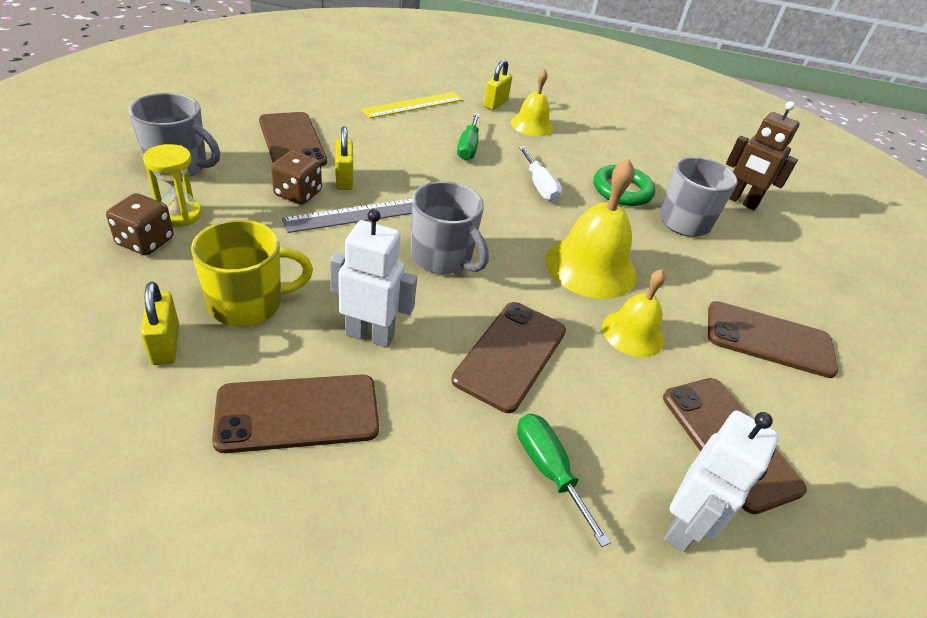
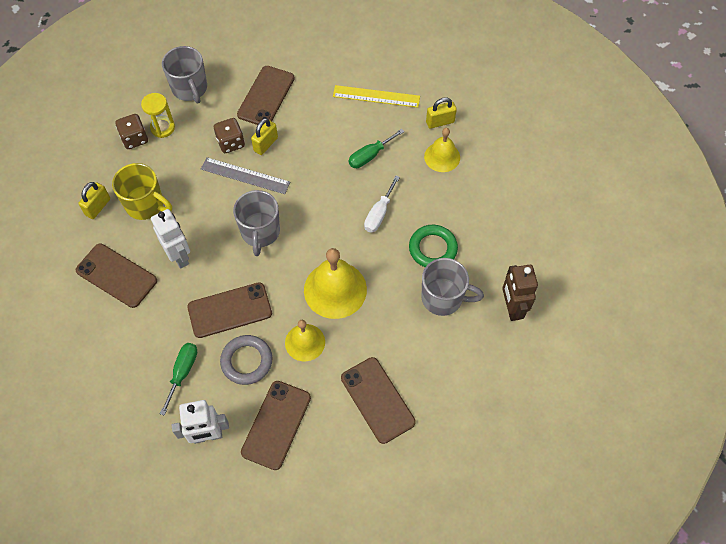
camera: 50 degrees right, 20 degrees up
none -> grey ring [220,335,273,385]

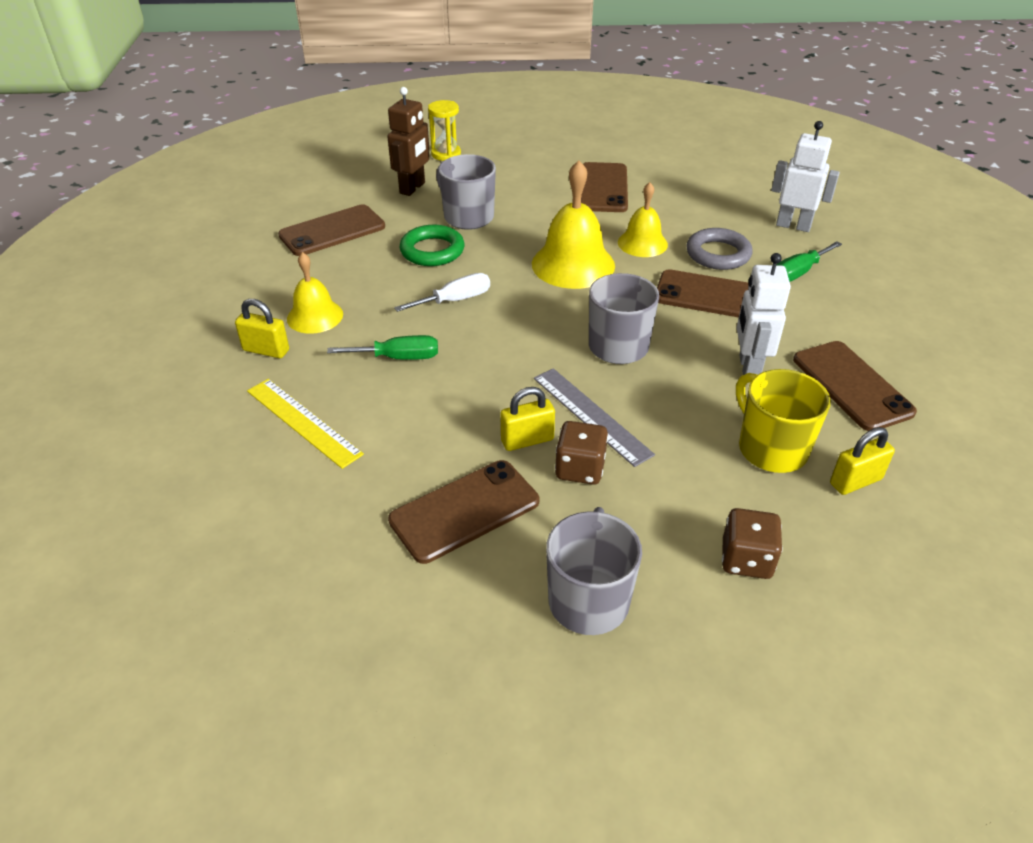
camera: 145 degrees left, 20 degrees down
yellow hourglass [141,93,175,138] -> yellow hourglass moved to [428,100,461,161]
brown phone [241,381,311,470] -> brown phone moved to [278,204,385,256]

